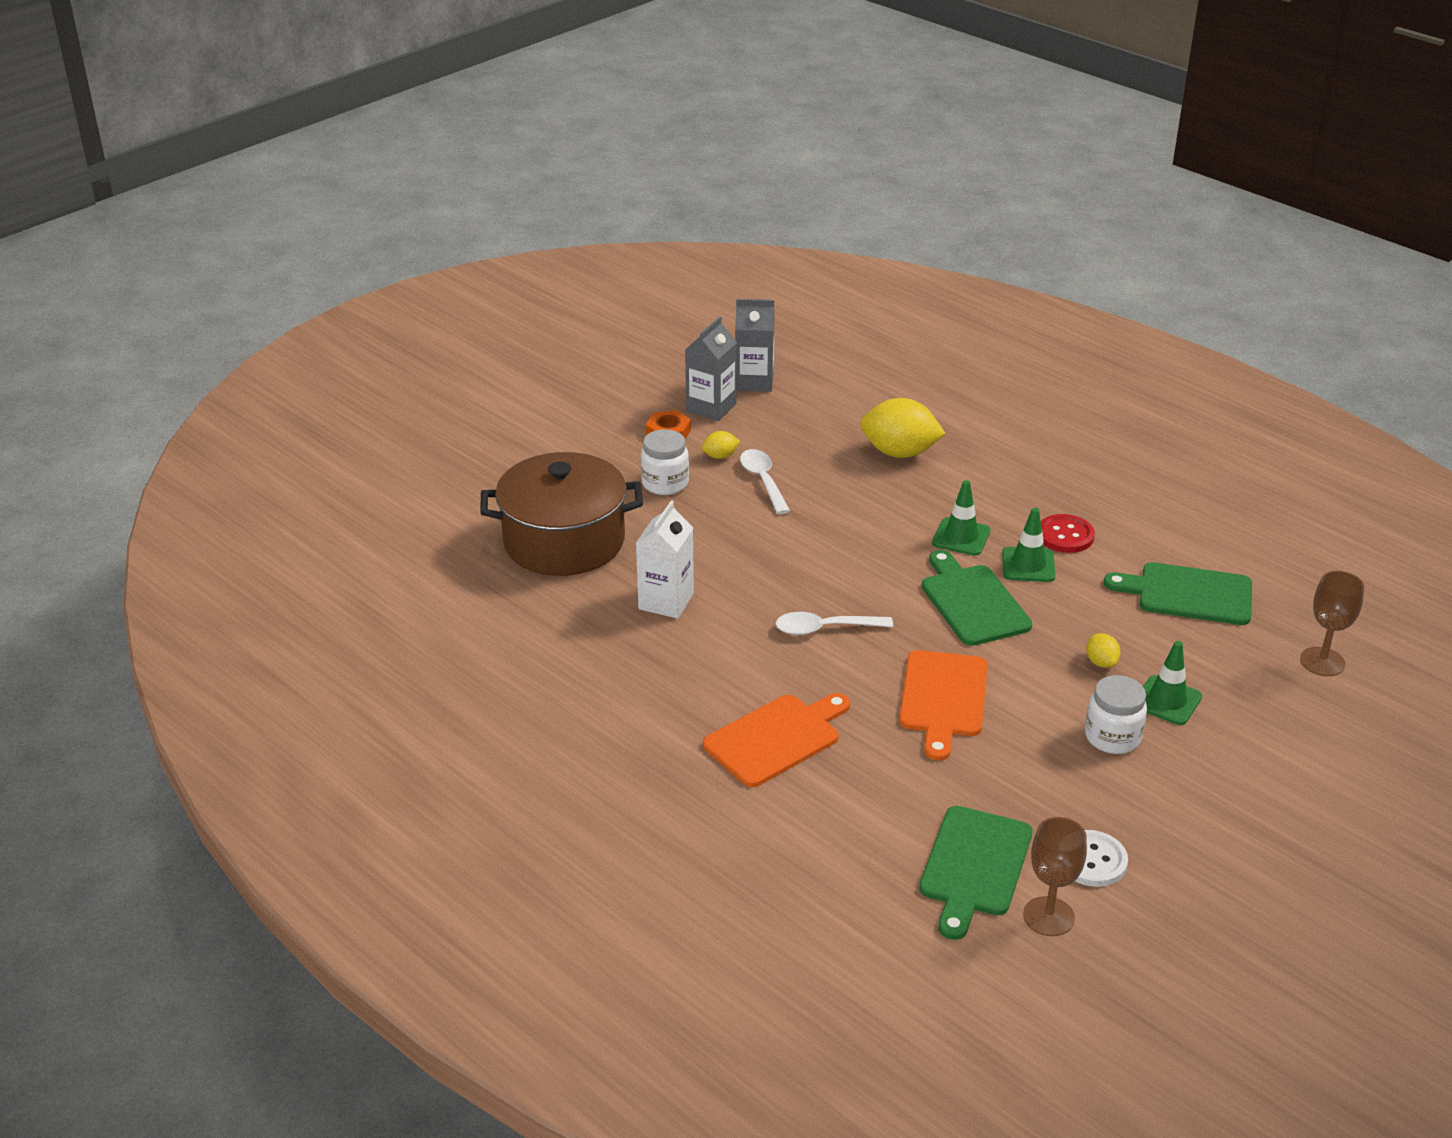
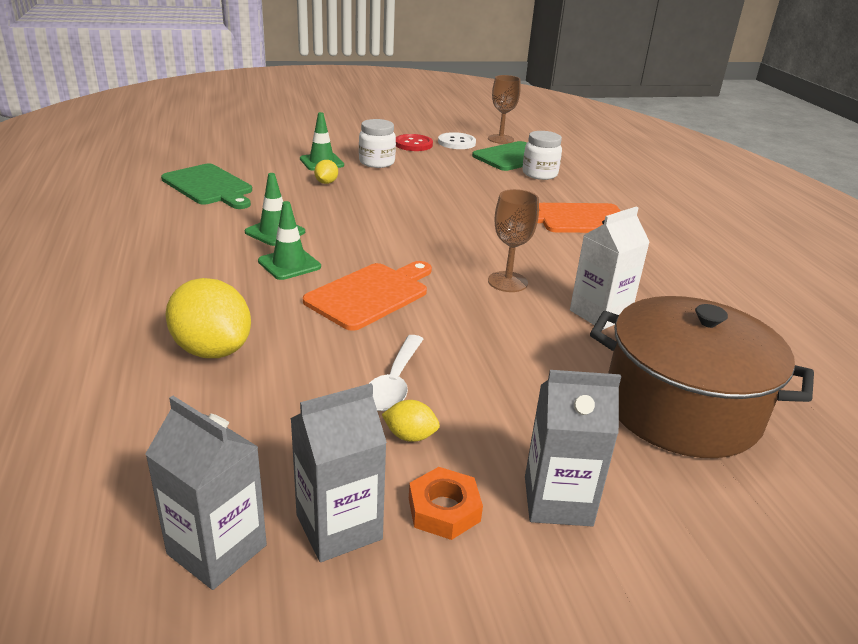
camera: 150 degrees left, 5 degrees down
white jar [641,429,689,495] -> white jar moved to [522,131,562,180]
white spoon [776,612,893,635] -> none
orange cutting board [899,650,987,761] -> orange cutting board moved to [303,261,432,331]
green cutting board [922,550,1032,646] -> none
red button [1041,514,1095,553] -> red button moved to [396,134,433,151]
brown goblet [1300,571,1364,676] -> brown goblet moved to [488,189,539,292]
none -> grey carton [525,370,621,526]

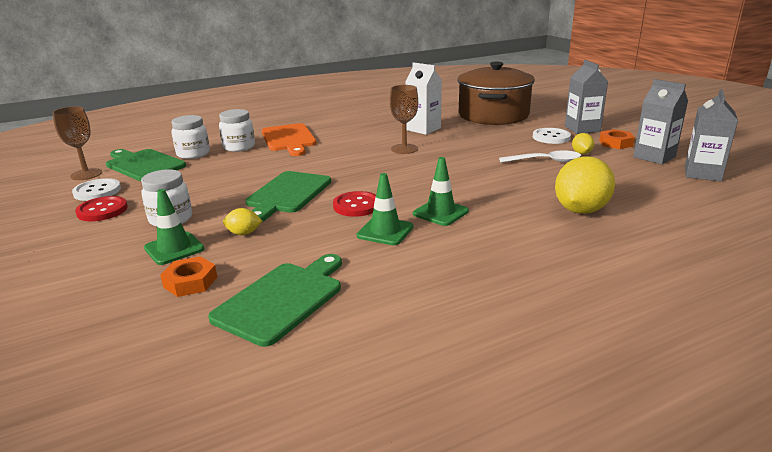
camera: 100 degrees left, 5 degrees down
orange cutting board [303,261,432,331] -> none
none -> orange nut [160,256,217,297]
none -> white jar [219,109,255,152]
none -> green cutting board [245,171,331,222]
none -> red button [333,191,376,217]
none -> white button [533,128,571,144]

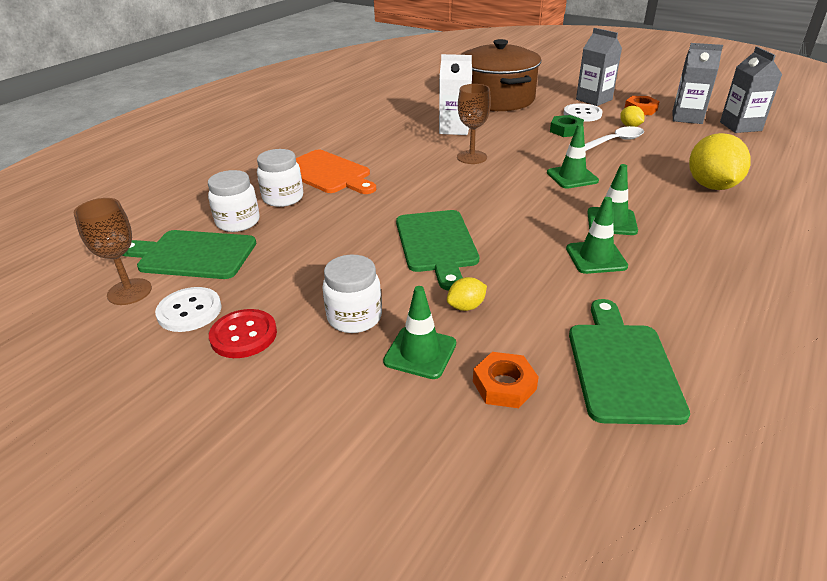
camera: 30 degrees left, 10 degrees up
red button [333,191,376,217] -> none
none -> green traffic cone [547,124,599,189]
none -> green nut [550,115,584,137]

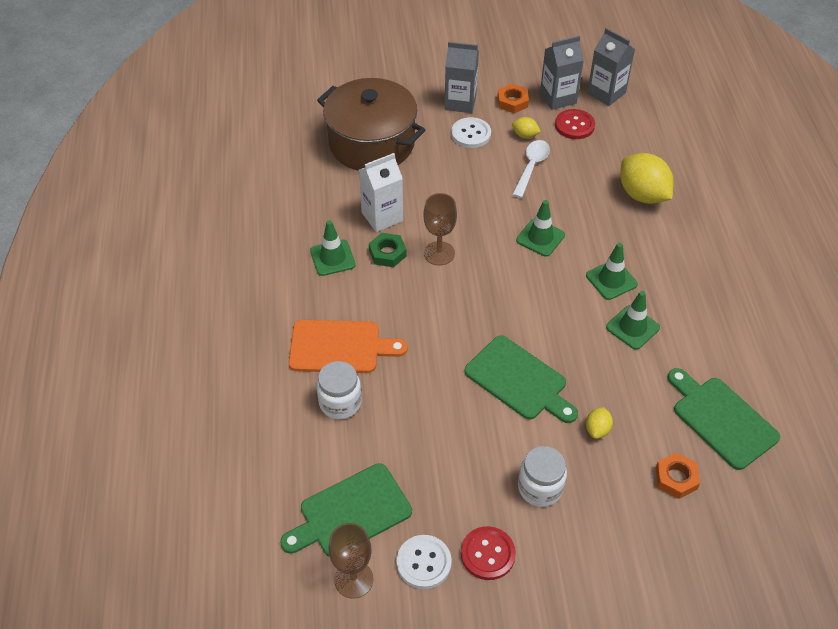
camera: 40 degrees left, 15 degrees up
white jar [208,170,260,232] -> none
green traffic cone [383,286,456,379] -> green traffic cone moved to [310,220,356,276]
green nut [550,115,584,137] -> green nut moved to [369,233,407,267]
none -> red button [555,109,595,139]

